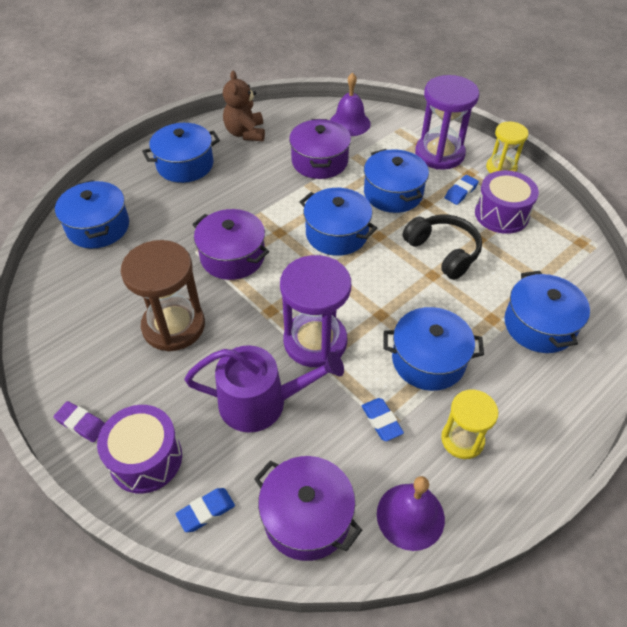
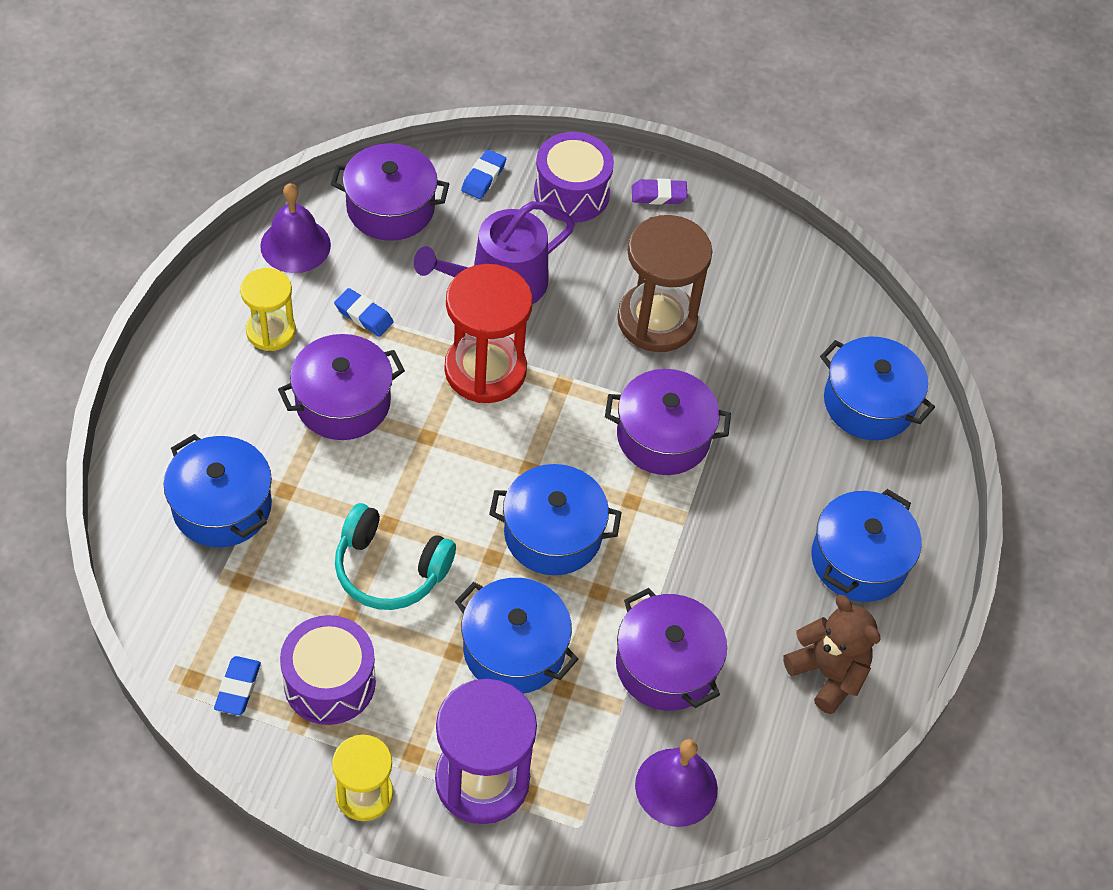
camera: 145 degrees right, 5 degrees up
purple hourglass [280,255,351,367] -> red hourglass [445,264,533,403]
blue pot [383,307,484,391] -> purple pot [278,334,405,440]
black headphones [403,215,482,280] -> turquoise headphones [335,503,456,610]
blue eraser [445,175,479,205] -> blue eraser moved to [214,656,261,715]

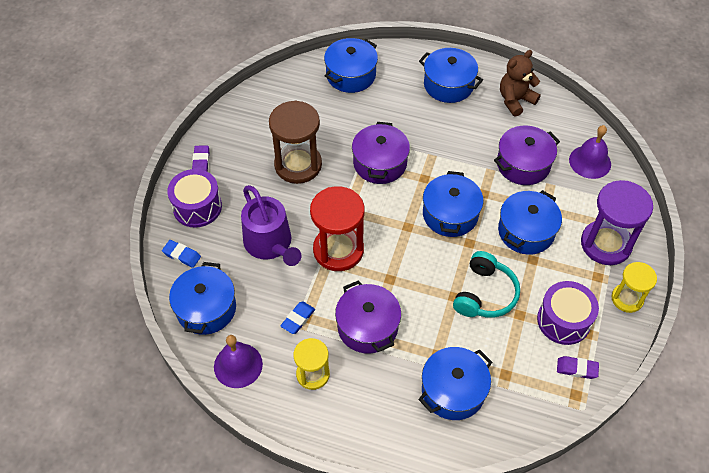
camera: 85 degrees left, 0 degrees up
blue eraser [214,656,261,715] -> purple eraser [557,356,599,379]
purple pot [331,143,449,241] -> blue pot [169,262,236,335]

